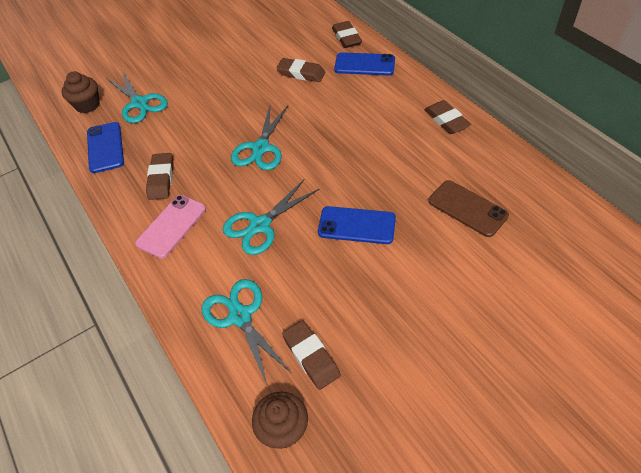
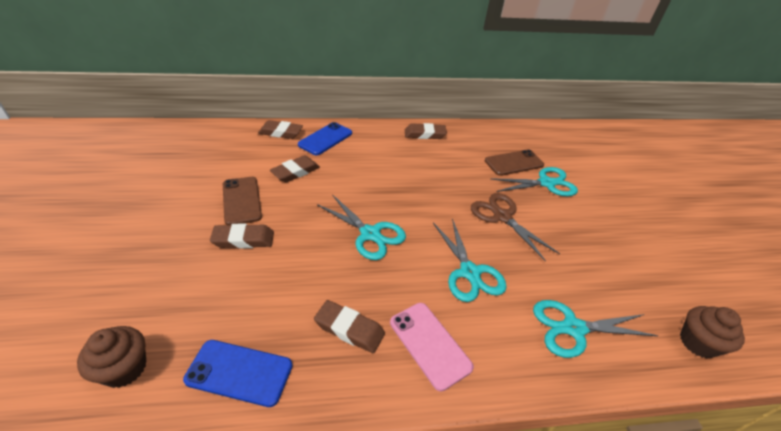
camera: 70 degrees left, 10 degrees down
turquoise scissors [106,71,168,123] -> turquoise scissors moved to [491,167,578,196]
brown eraser [282,320,341,390] -> brown eraser moved to [210,223,274,249]
blue phone [318,206,396,244] -> brown scissors [471,193,560,262]
none -> brown phone [223,177,262,225]

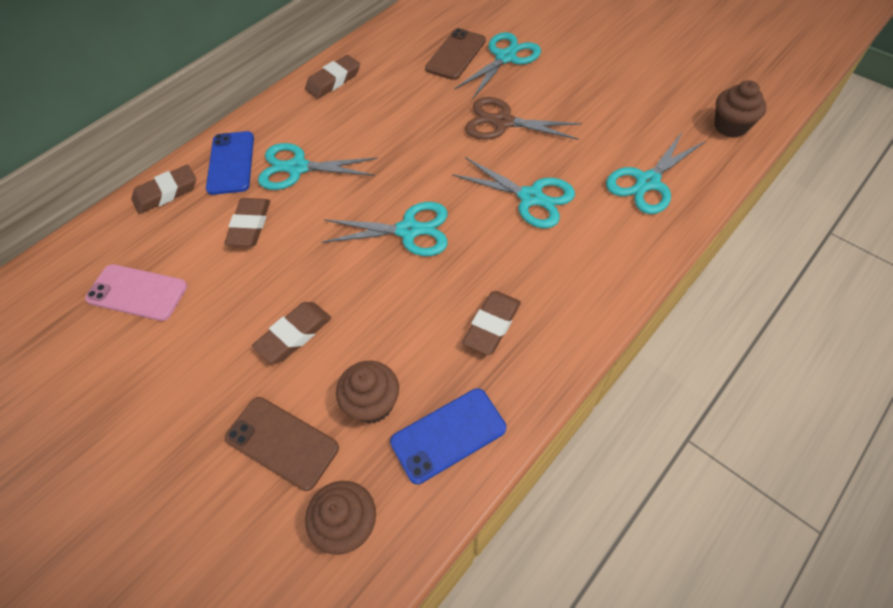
camera: 35 degrees left, 15 degrees up
brown phone [223,177,262,225] -> brown phone moved to [225,397,339,491]
brown eraser [314,300,385,353] -> brown eraser turned 45 degrees counterclockwise [462,291,521,355]
pink phone [390,303,474,391] -> pink phone moved to [85,264,187,321]
none -> turquoise scissors [258,143,378,190]
none -> brown cupcake [336,361,399,423]

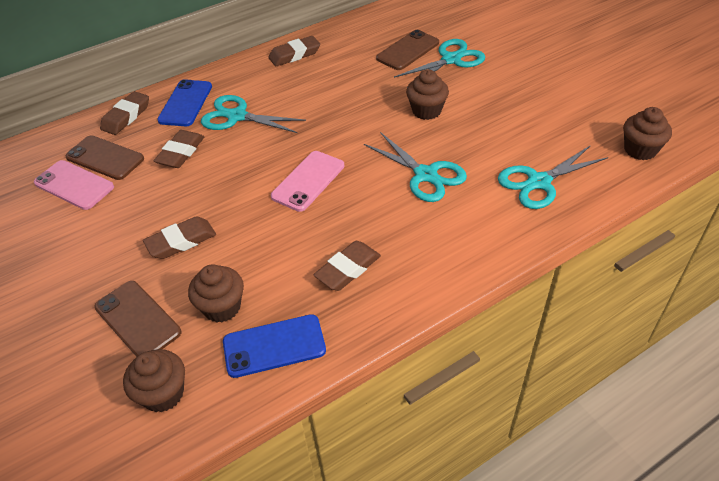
camera: 15 degrees right, 10 degrees down
brown eraser [131,165,196,214] -> brown eraser turned 45 degrees counterclockwise [100,91,149,135]
turquoise scissors [321,202,448,256] -> pink phone [271,151,344,212]
brown scissors [465,97,582,140] -> brown cupcake [406,70,449,120]
none -> brown phone [66,135,144,180]

